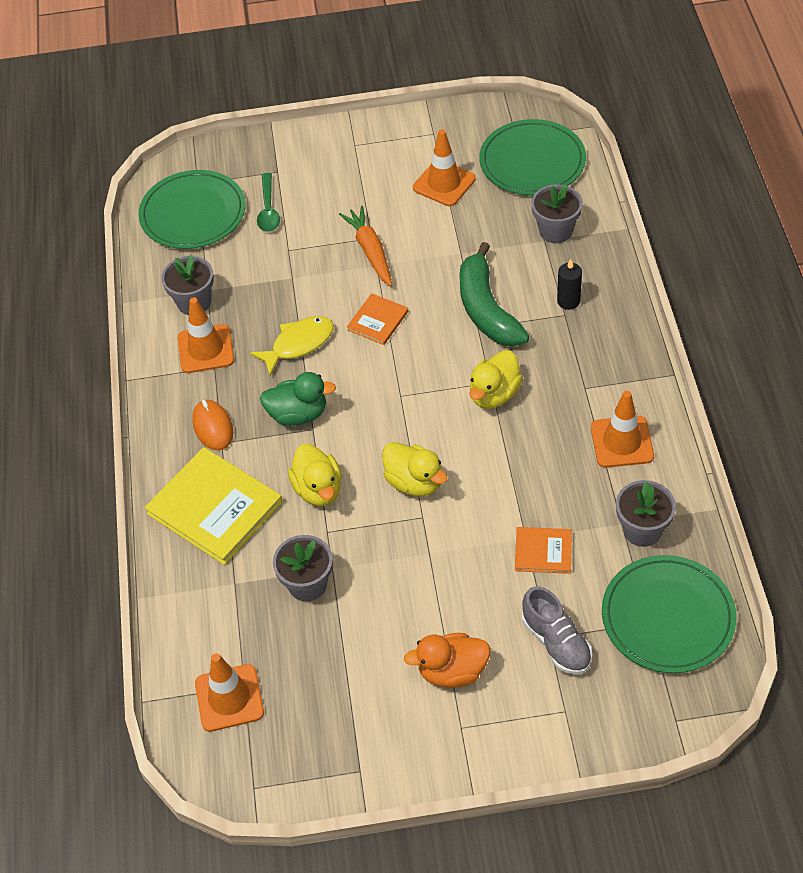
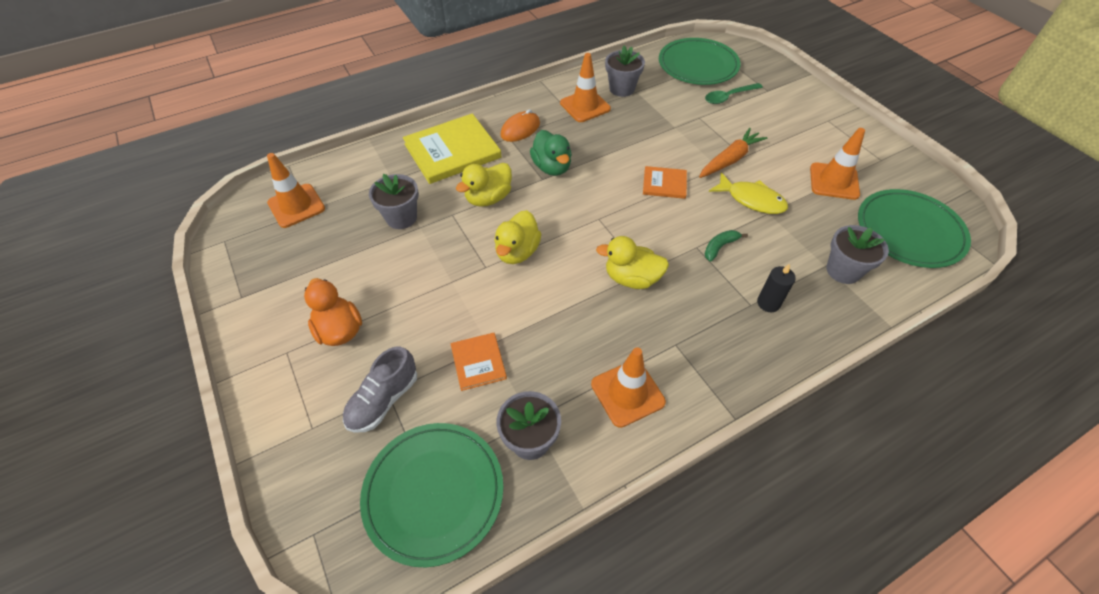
camera: 65 degrees right, 0 degrees up
yellow book [145,447,283,565] -> yellow book turned 45 degrees clockwise [403,113,501,184]
yellow fish [250,316,334,375] -> yellow fish moved to [709,172,788,214]
green banana [459,242,530,347] -> green banana [705,230,748,262], size x0.43

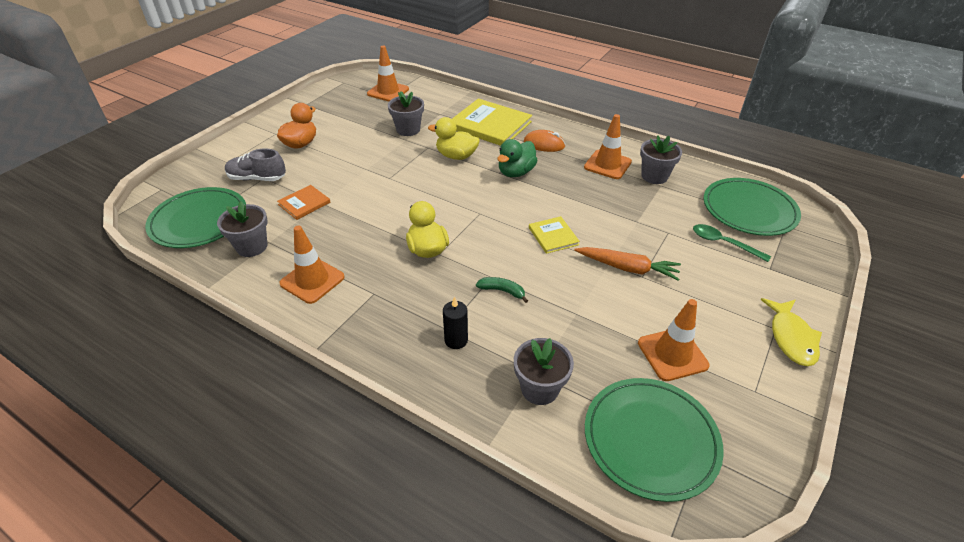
camera: 60 degrees right, 10 degrees down
yellow duck [494,210,541,264] -> none
orange book [643,166,687,199] -> yellow book [529,216,580,254]
yellow fish [709,172,788,214] -> yellow fish moved to [761,298,822,366]

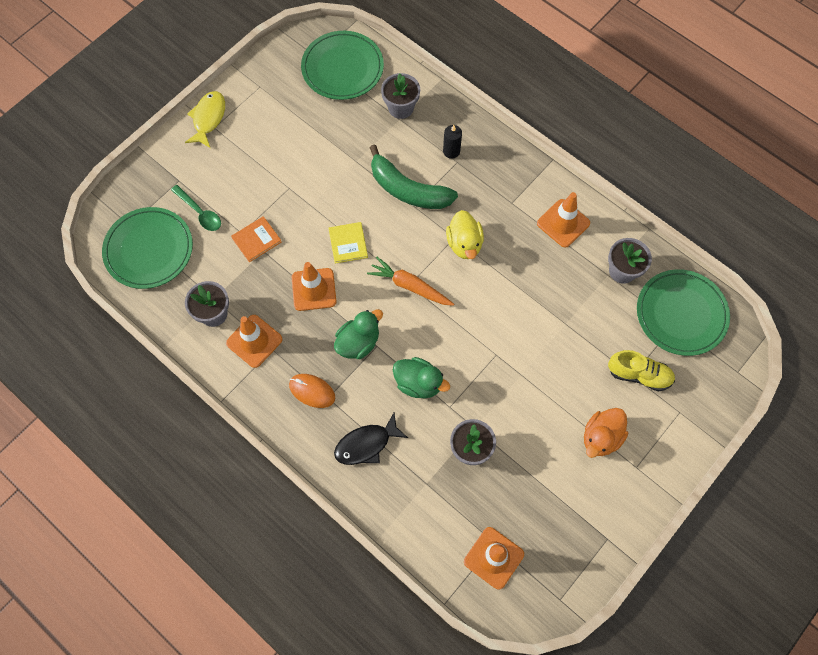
camera: 170 degrees left, 25 degrees up
grey shoe [225,149,286,181] -> yellow shoe [608,350,675,391]
orange book [277,185,331,220] -> orange book moved to [231,216,282,262]
yellow duck [428,117,480,160] -> green duck [393,357,450,398]
yellow book [452,99,532,146] -> black fish [334,413,408,465]
green banana [476,277,528,303] -> green banana [370,144,458,209], size x2.30
orange carrot [574,247,681,281] -> orange carrot moved to [367,257,454,306]
orange traffic cone [638,299,710,381] -> orange traffic cone moved to [292,262,336,311]

